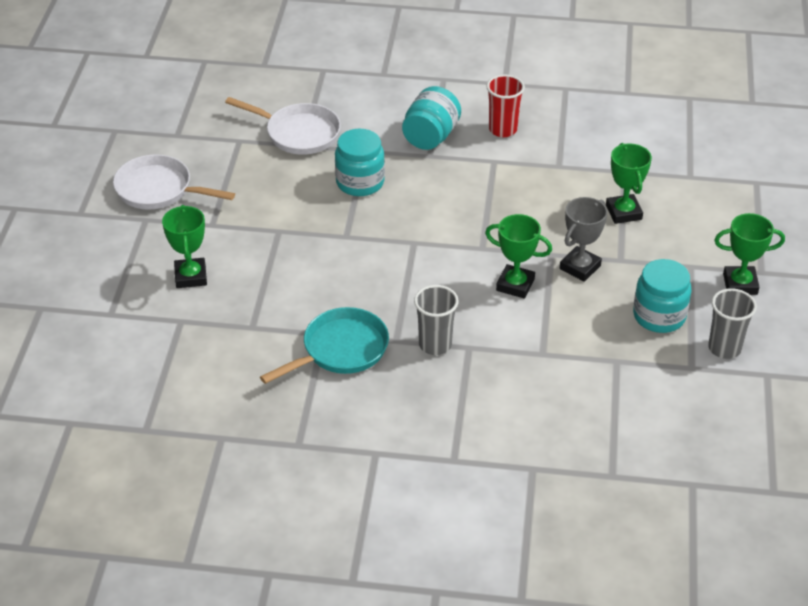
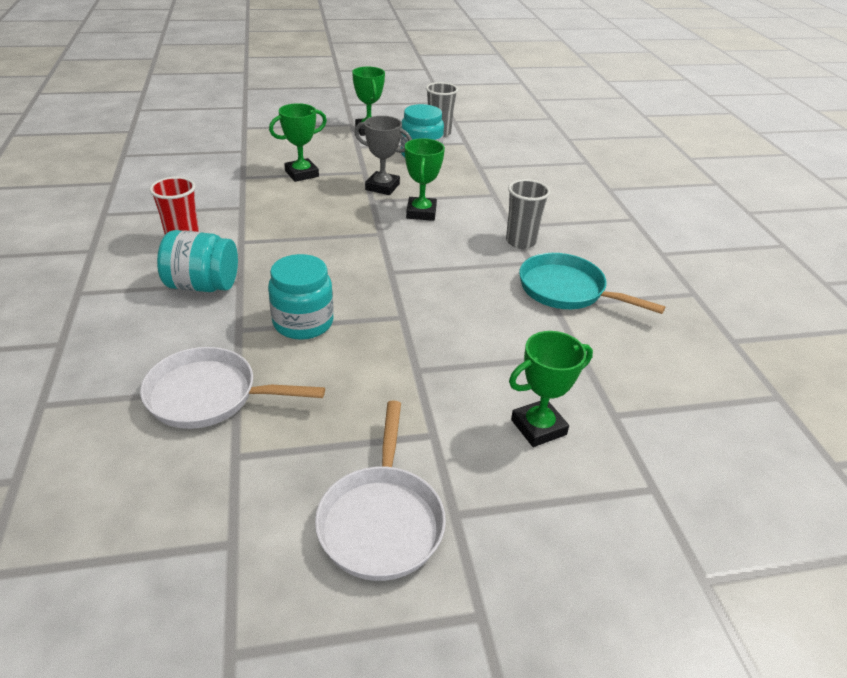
camera: 110 degrees left, 5 degrees down
white pan [225,97,341,155] -> white pan turned 90 degrees counterclockwise [140,347,325,429]

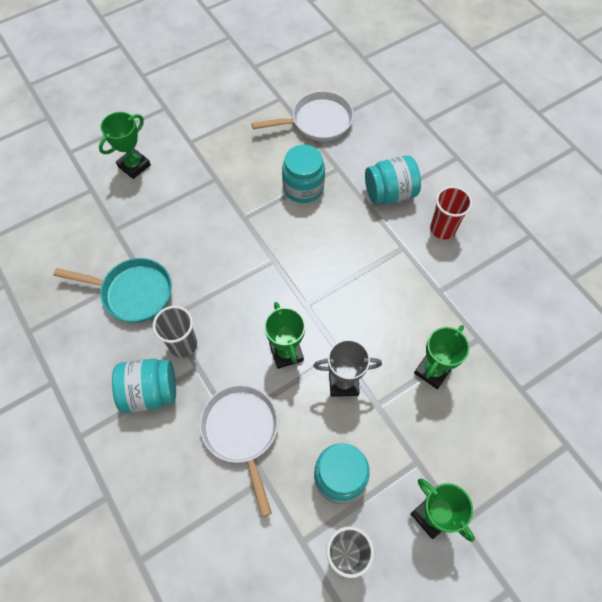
camera: 160 degrees right, 25 degrees up
white pan [315,400,446,581] -> white pan moved to [200,385,278,517]
none -> turquoise jar [112,359,176,413]

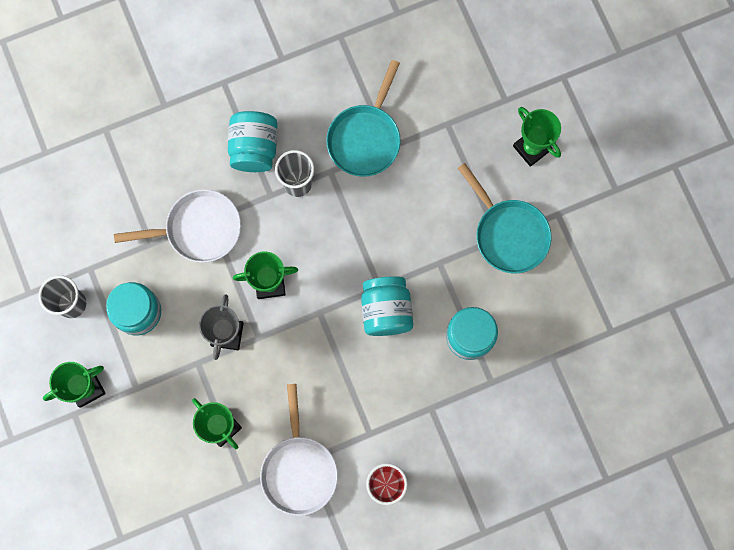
camera: 100 degrees right, 15 degrees up
white pan [252,91,354,141] -> white pan moved to [260,384,338,516]
turquoise jar [365,155,421,204] -> turquoise jar moved to [361,276,413,336]
none -> turquoise pan [458,163,552,273]

